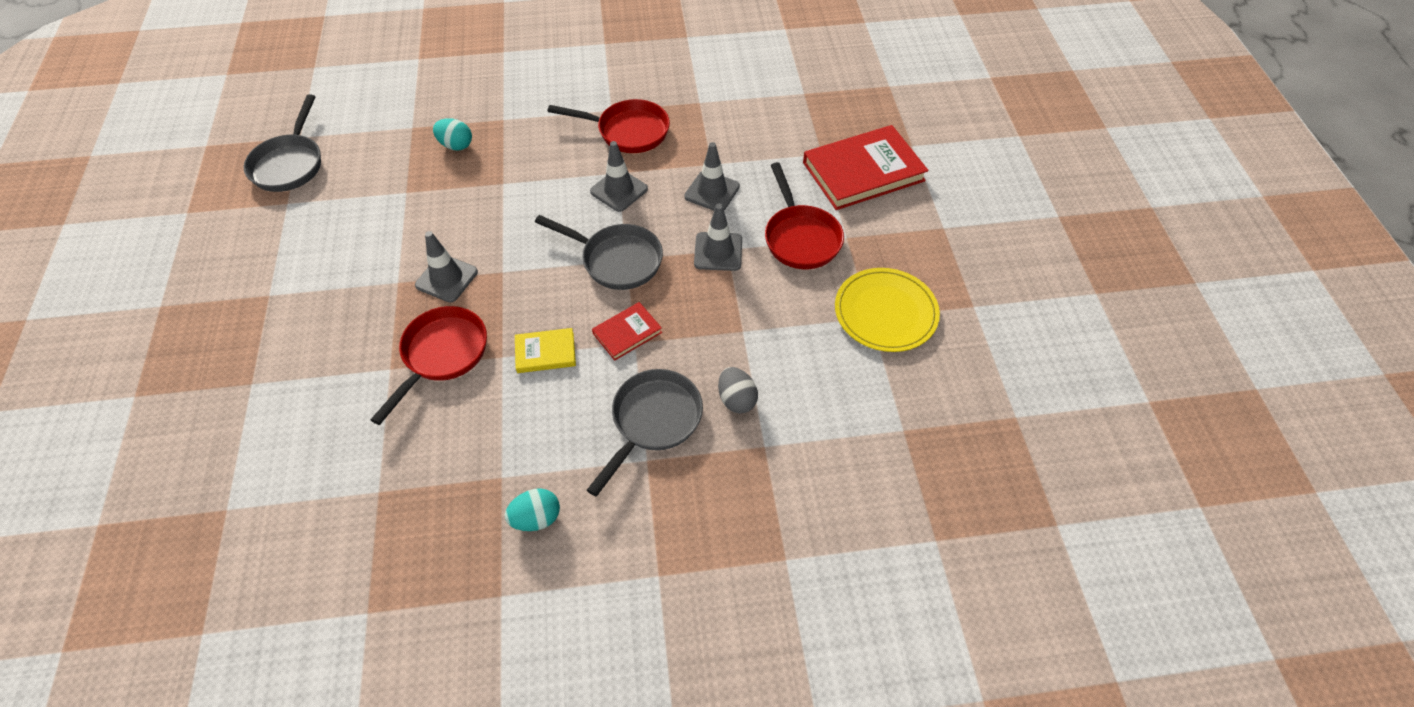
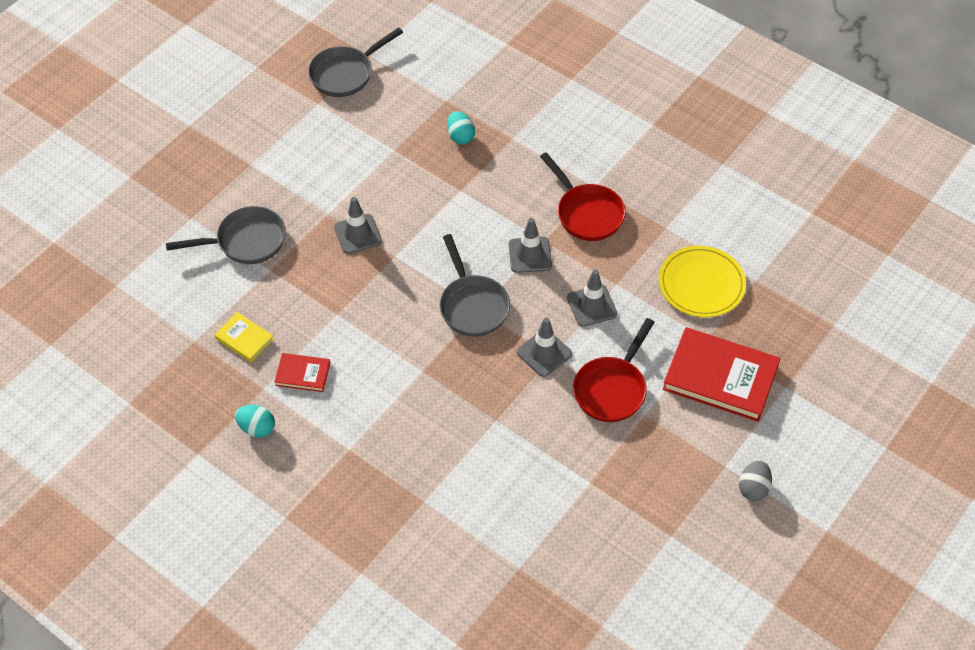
camera: 45 degrees right, 0 degrees up
red pan [370,306,487,425] -> none
yellow book [515,328,576,373] -> yellow book moved to [214,312,274,362]
grey pan [587,369,703,496] -> grey pan moved to [166,206,286,264]
red book [592,302,662,361] -> red book moved to [274,353,330,392]
grey egg [718,367,758,413] -> grey egg moved to [739,461,772,501]
yellow plate [835,268,940,352] -> yellow plate moved to [659,246,746,317]

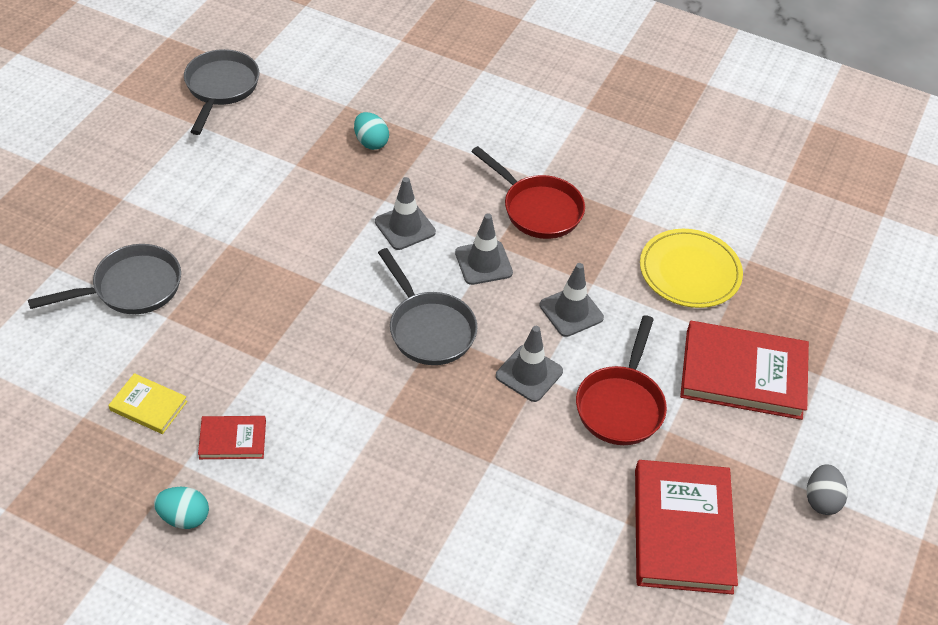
camera: 15 degrees left, 5 degrees down
grey pan [308,27,403,97] -> grey pan turned 150 degrees clockwise [184,49,259,135]
grey traffic cone [334,197,382,254] -> grey traffic cone moved to [375,177,436,250]
none -> red book [635,460,738,594]

